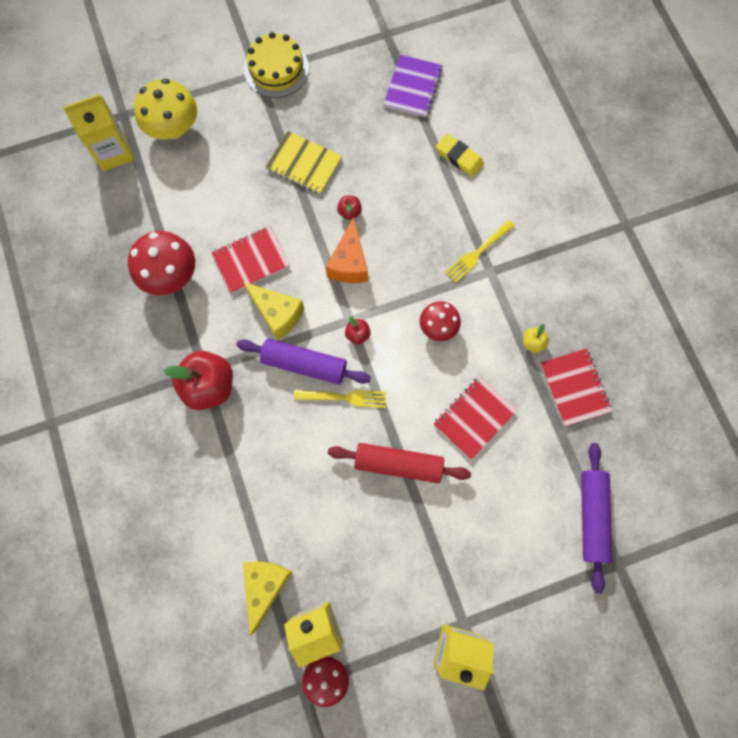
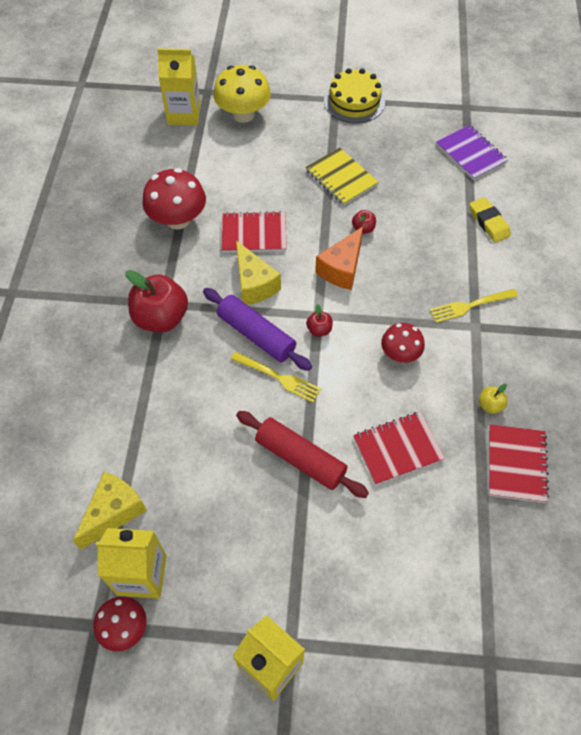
camera: 25 degrees right, 15 degrees down
purple notebook [383,54,443,117] -> purple notebook turned 75 degrees counterclockwise [436,125,508,180]
purple rolling pin [581,443,612,594] -> none

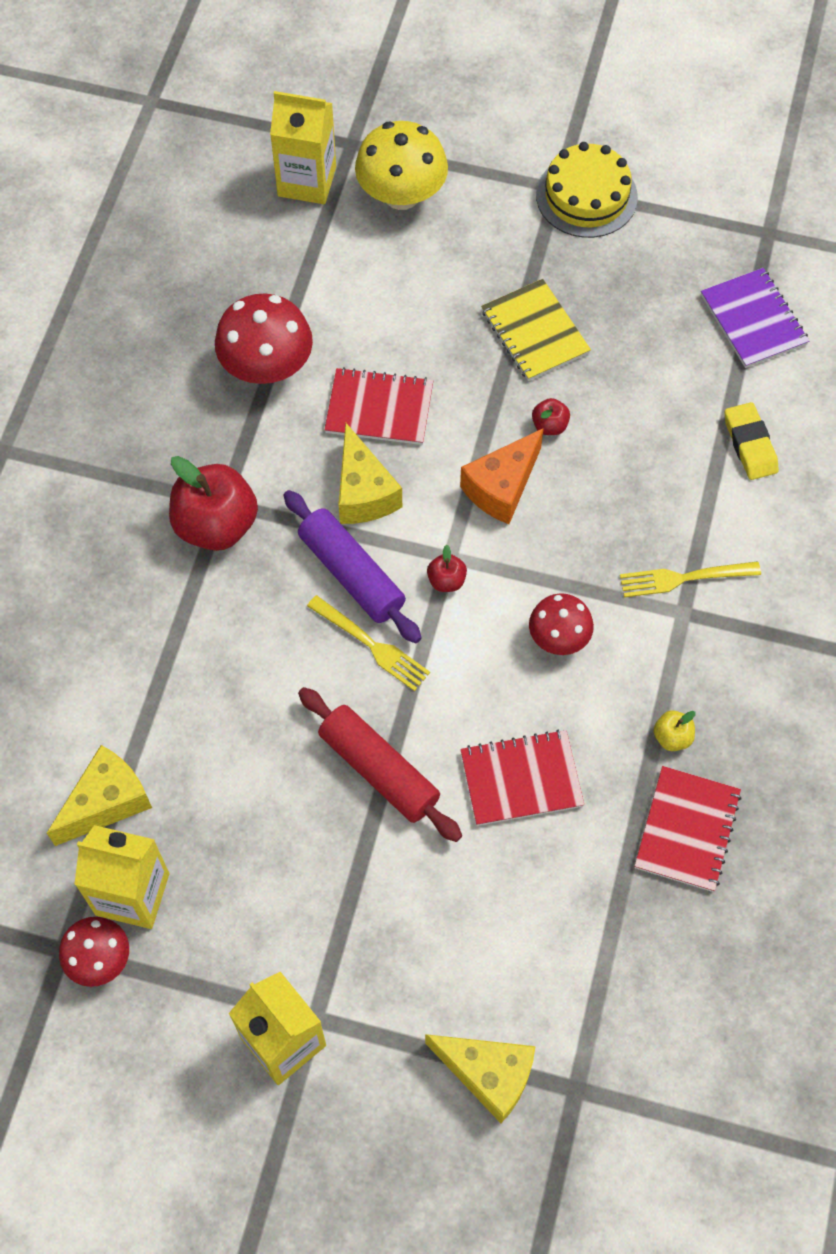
camera: 10 degrees right, 5 degrees up
none -> yellow cheese [425,1034,535,1123]

